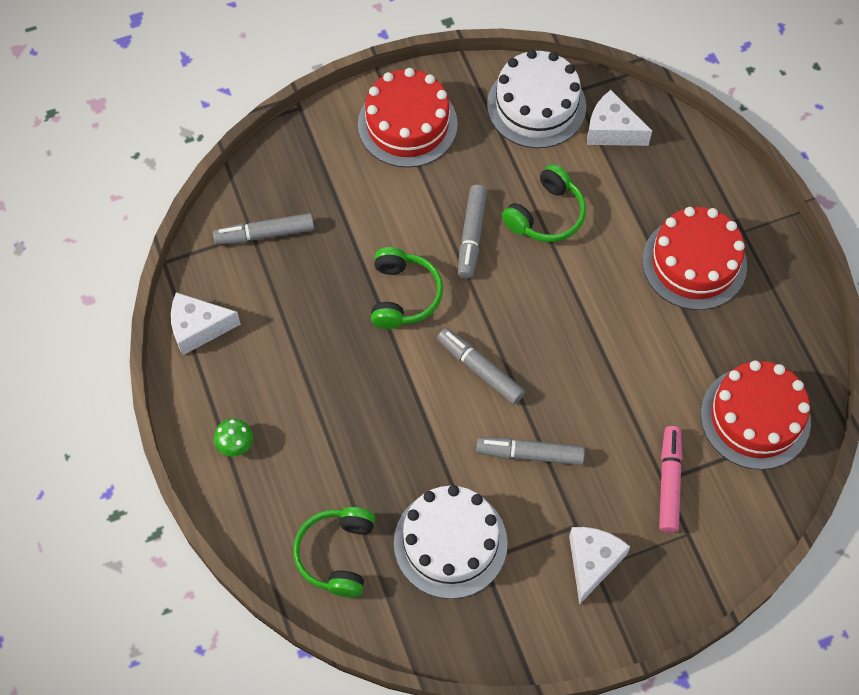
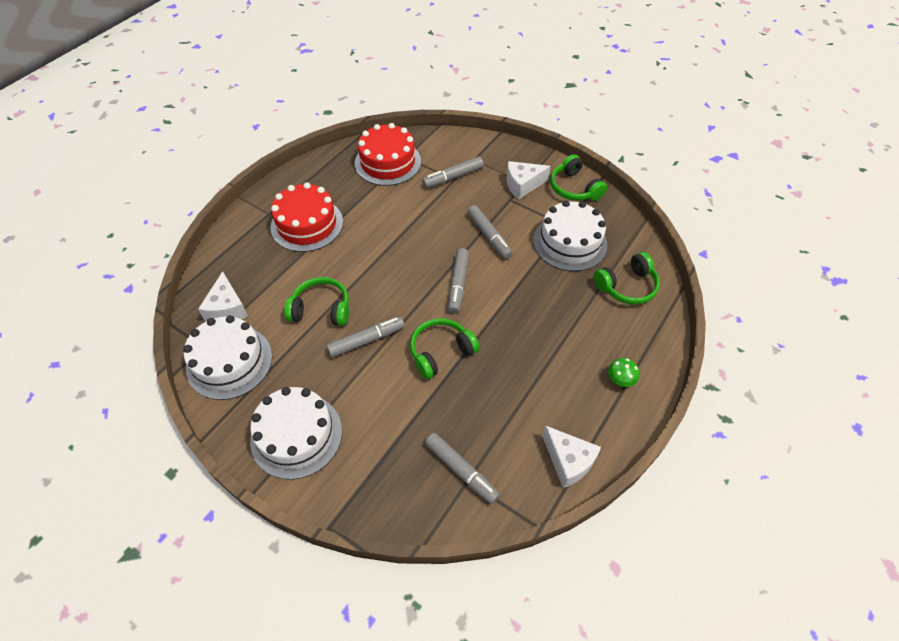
camera: 125 degrees left, 10 degrees down
red cake [358,68,458,168] -> white cake [250,387,342,480]
pink marker [659,426,682,533] -> grey marker [422,157,484,188]
none -> green headphones [550,154,607,201]

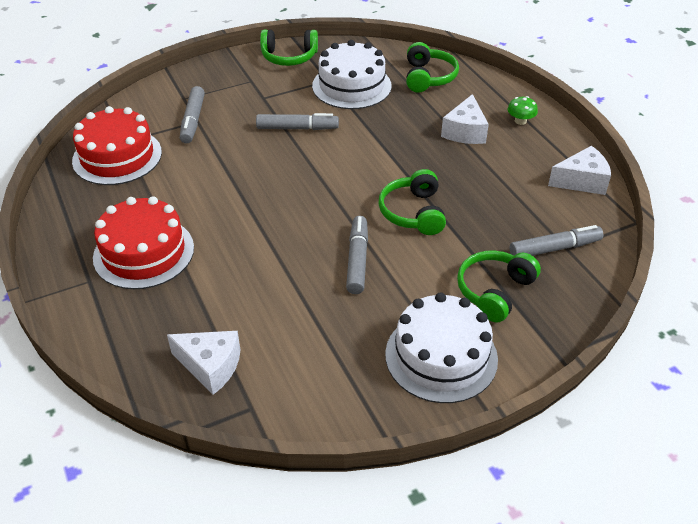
camera: 60 degrees left, 10 degrees down
white cake [183,315,272,400] -> none
green headphones [284,277,349,326] -> green headphones moved to [457,250,541,322]
grey marker [448,248,469,314] -> none
white cheese [507,161,551,200] -> white cheese moved to [441,94,489,144]

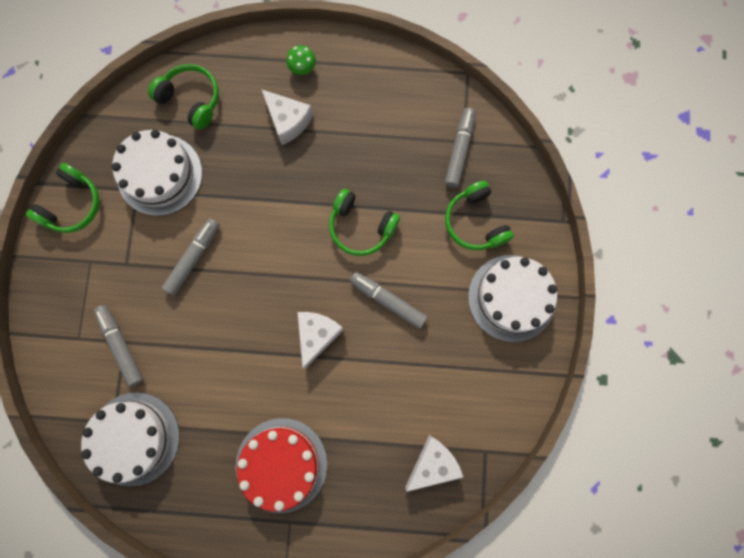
camera: 60 degrees left, 35 degrees up
red cake [72,106,162,185] -> white cake [81,392,180,486]
grey marker [180,86,205,143] -> grey marker turned 150 degrees counterclockwise [94,305,143,387]
white cheese [548,146,611,195] -> white cheese moved to [297,312,344,369]

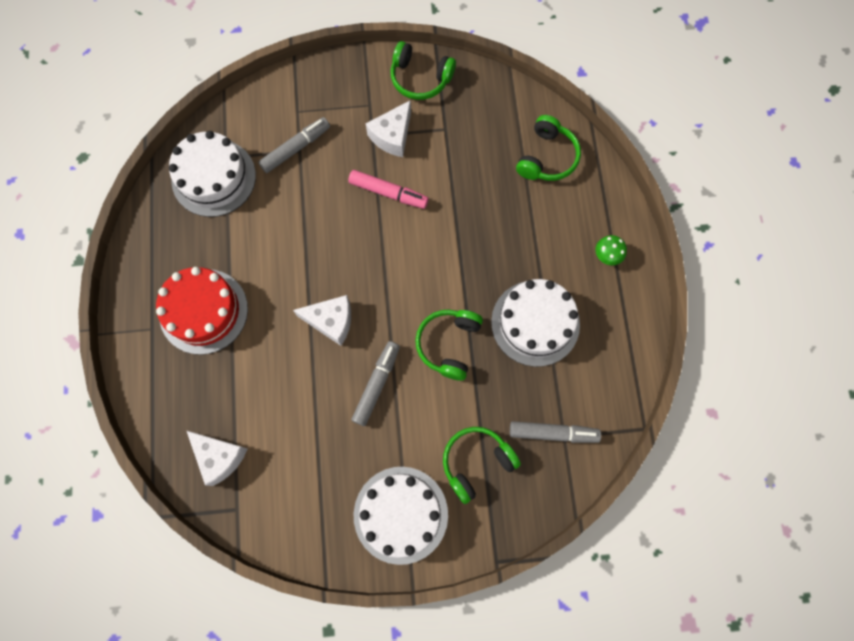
camera: 80 degrees right, 5 degrees down
white cake [112,130,202,216] -> white cake moved to [491,279,580,367]
grey marker [162,218,220,295] -> pink marker [348,170,429,209]
white cheese [261,89,313,145] -> white cheese moved to [366,100,411,157]

